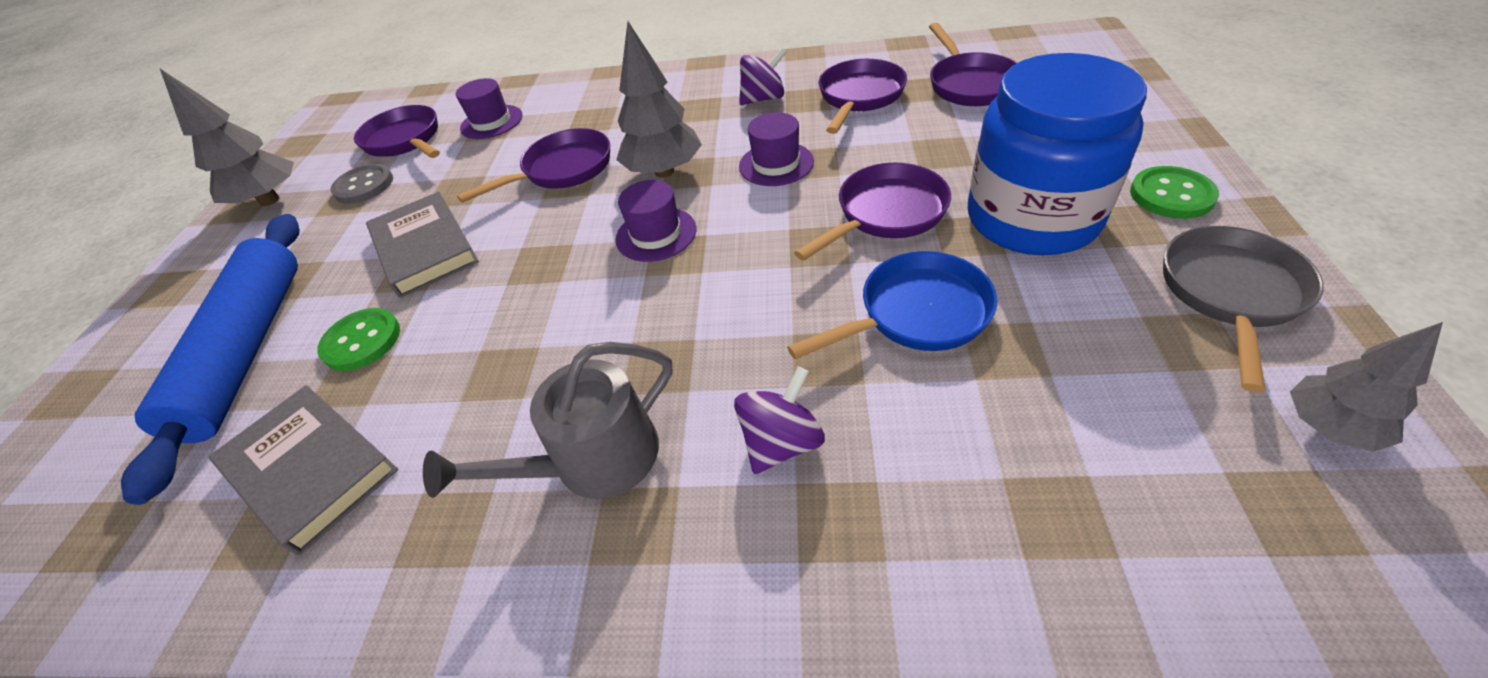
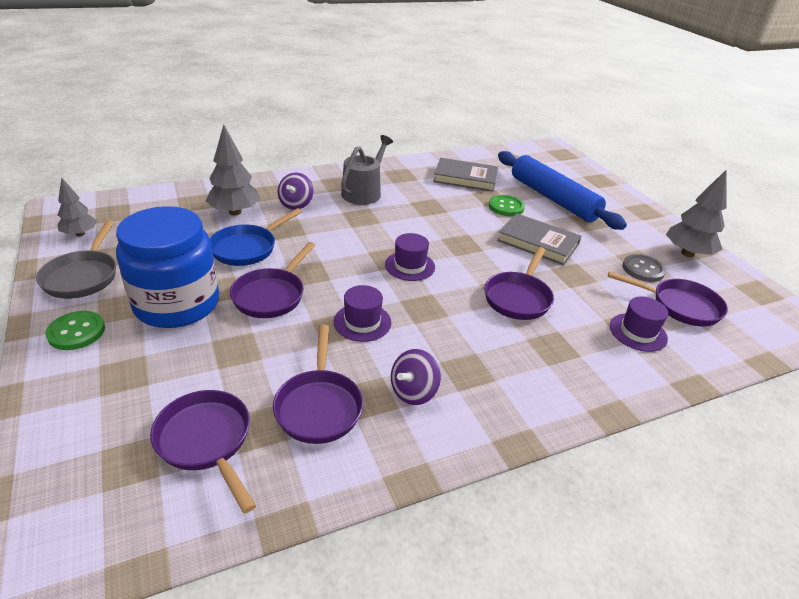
camera: 145 degrees right, 10 degrees down
grey tree [616,22,702,178] -> grey tree moved to [206,125,261,215]

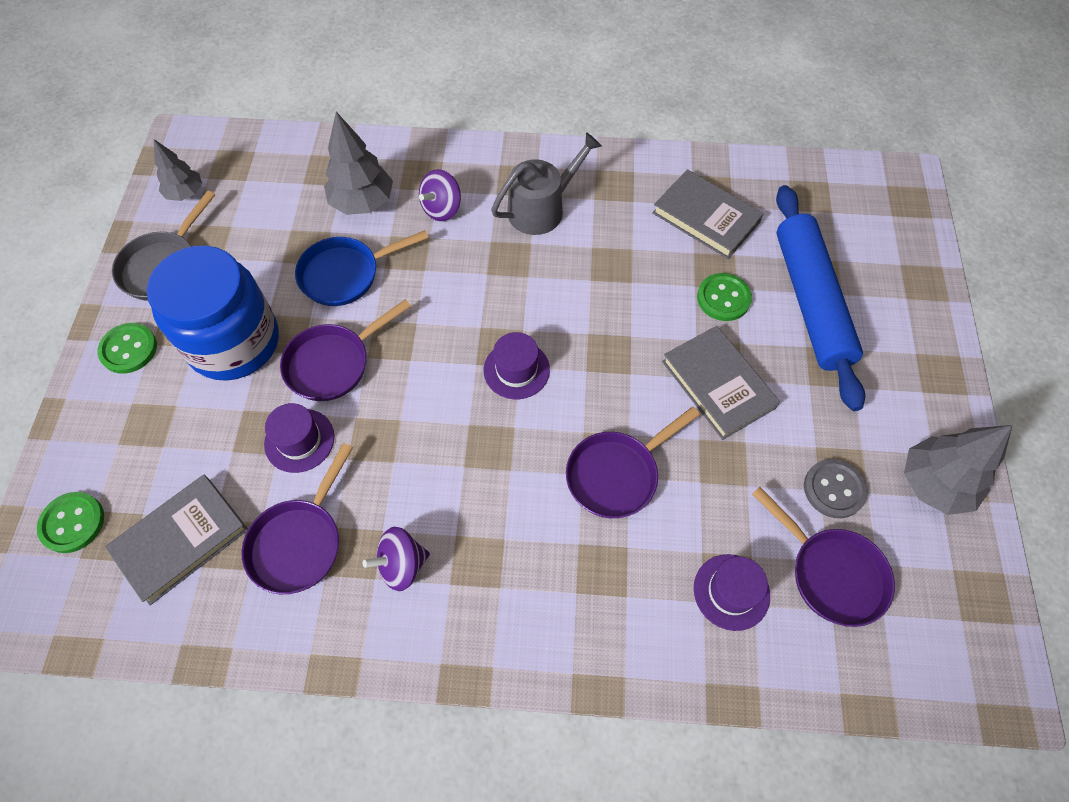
camera: 30 degrees right, 25 degrees up
purple pan [150,390,256,514] -> grey book [105,475,248,605]
purple hat [334,285,391,342] -> purple hat moved to [264,403,334,473]
none -> green button [37,492,104,553]

